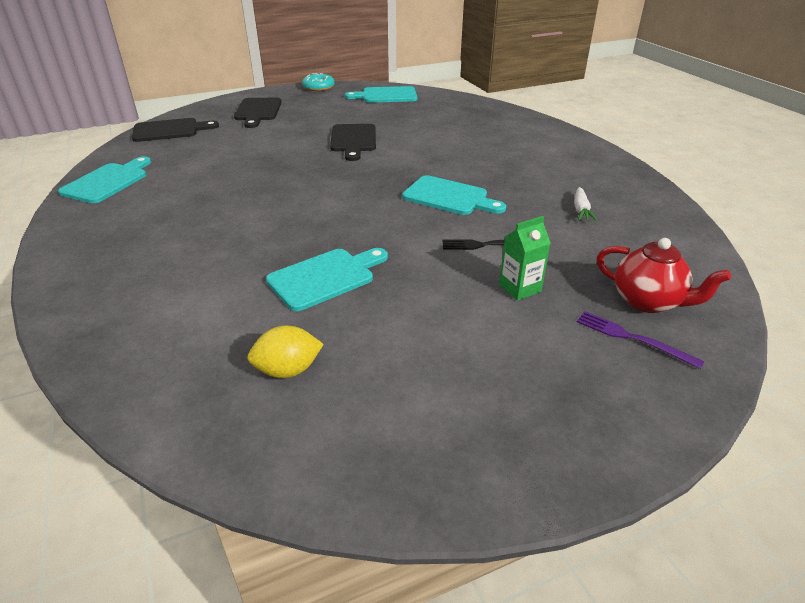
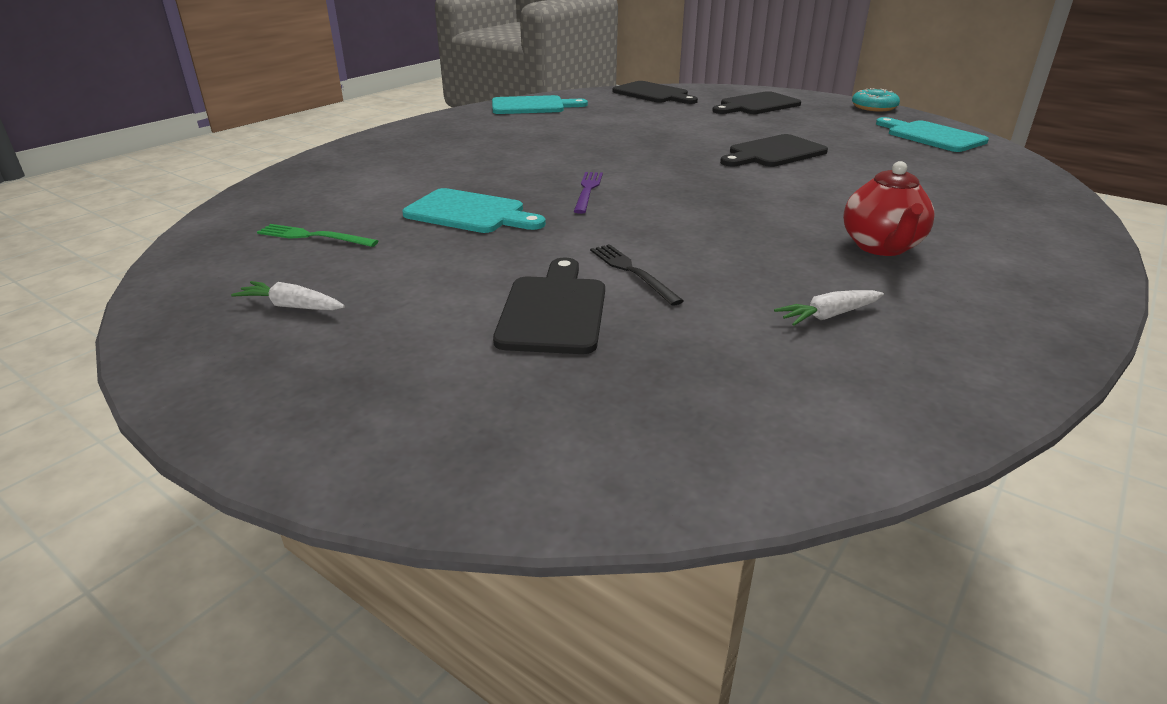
camera: 60 degrees right, 5 degrees down
yellow lemon [247,326,324,378] -> green fork [257,224,378,247]
turquoise cutting board [402,175,506,215] -> none
green carton [499,216,551,301] -> black cutting board [493,258,605,354]
purple fork [577,311,705,369] -> purple fork moved to [574,172,603,214]
red teapot [597,238,731,313] -> red teapot moved to [843,161,935,256]
none -> white carrot [231,281,345,310]

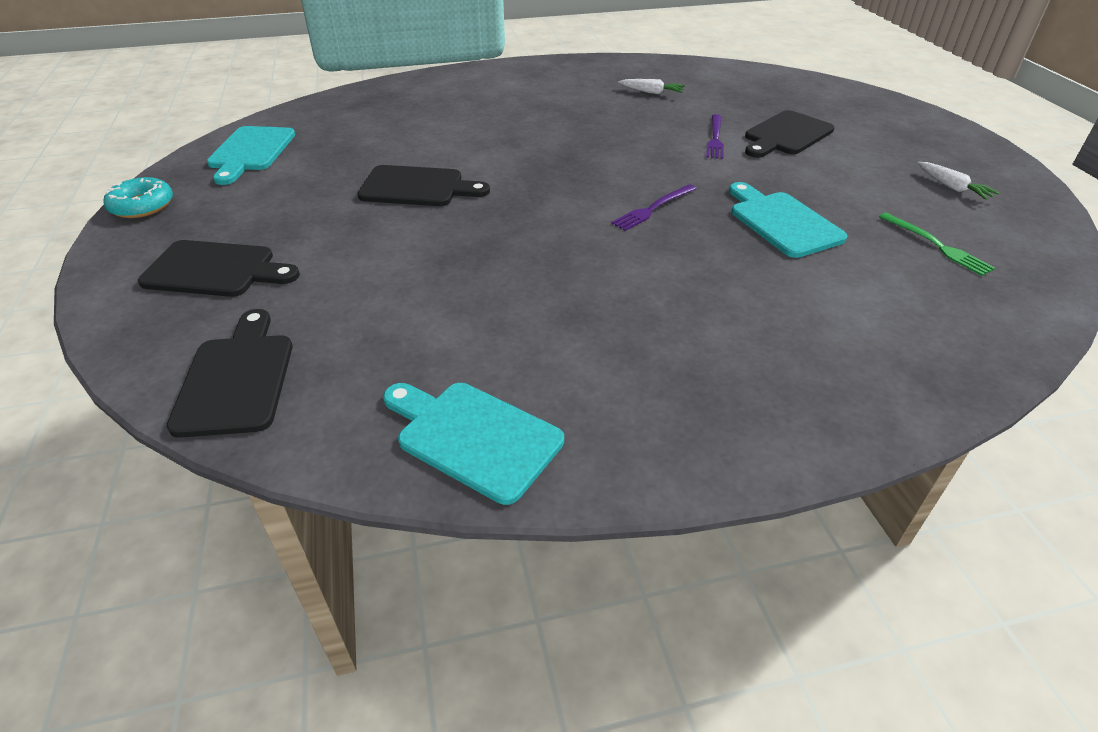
camera: 140 degrees left, 10 degrees up
black fork [590,244,684,306] -> purple fork [706,114,724,159]
red teapot [843,161,935,256] -> none

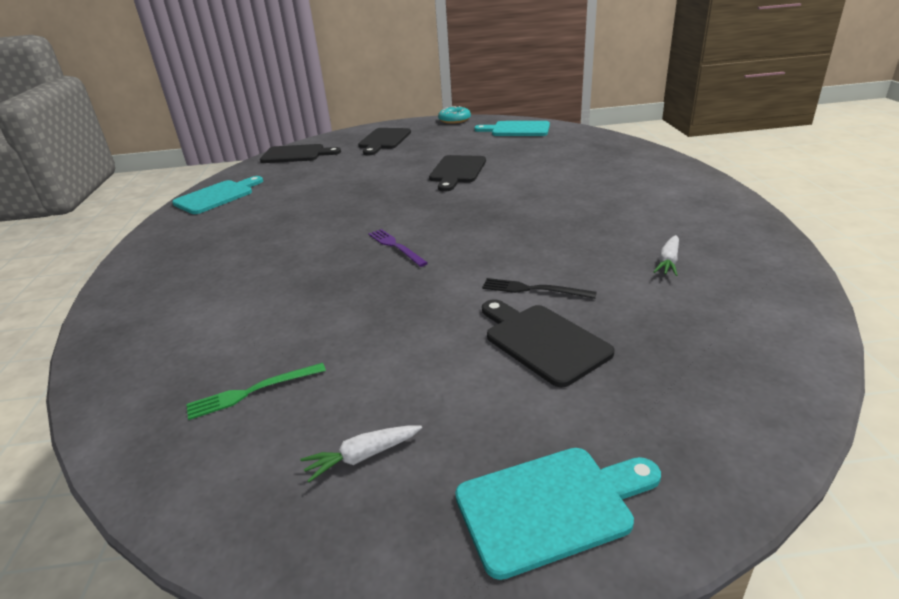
camera: 100 degrees right, 10 degrees down
purple fork [706,114,724,159] -> black fork [482,278,597,299]
turquoise cutting board [729,182,847,258] -> turquoise cutting board moved to [455,448,661,580]

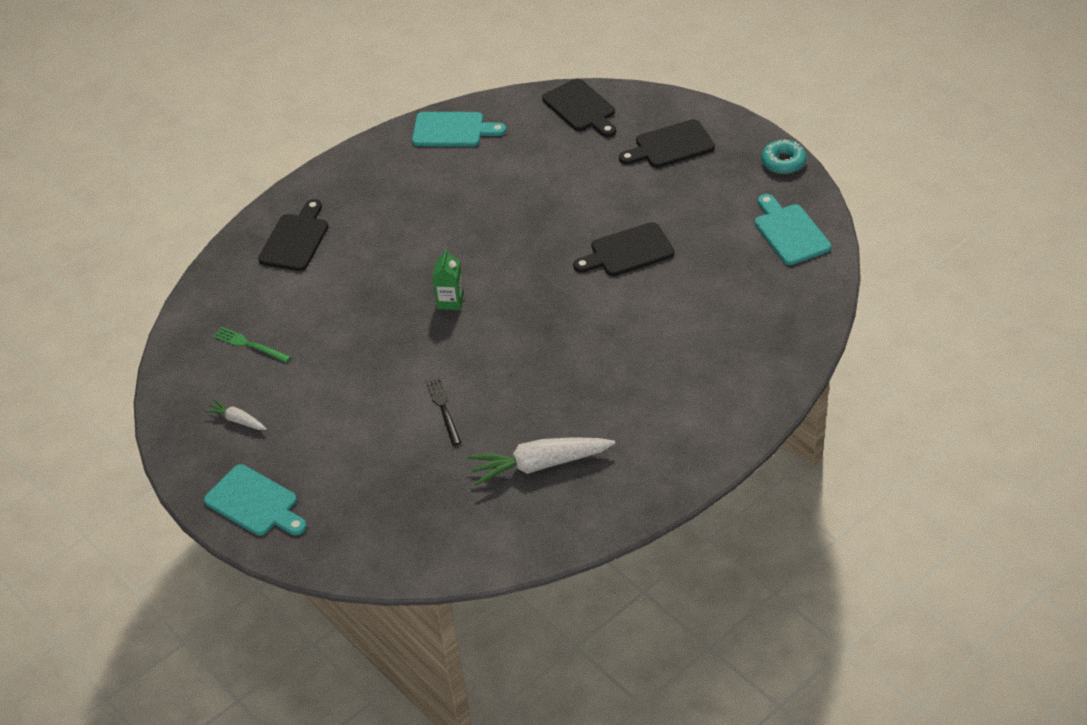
camera: 55 degrees right, 15 degrees up
purple fork [368,229,428,267] -> green carton [432,249,464,310]
black cutting board [482,299,615,387] -> black cutting board moved to [258,199,328,271]
white carrot [654,235,679,276] -> white carrot [468,437,615,485], size x2.01

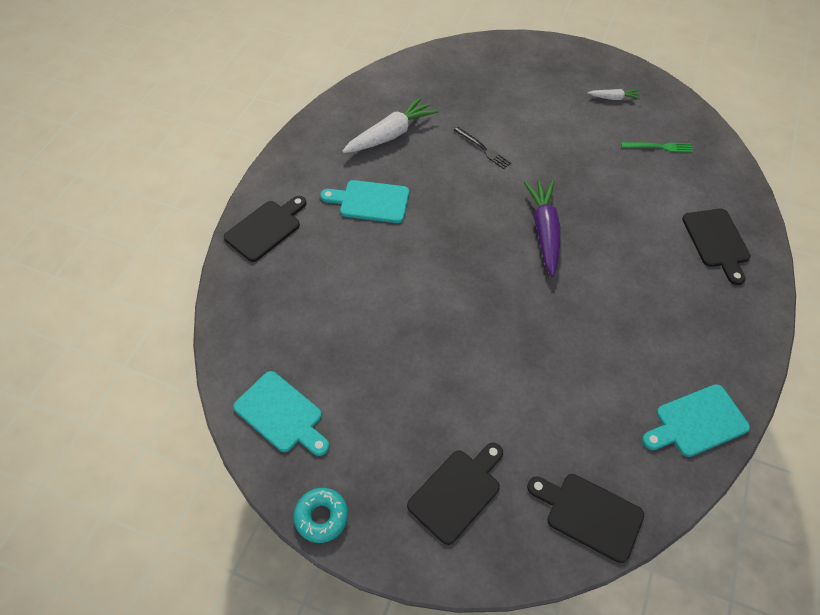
camera: 150 degrees right, 10 degrees up
turquoise cutting board [204,464,307,536] -> turquoise cutting board moved to [320,180,409,223]
green carton [432,249,464,310] -> purple carrot [524,180,561,277]
black cutting board [573,222,674,276] -> black cutting board moved to [224,196,306,262]

